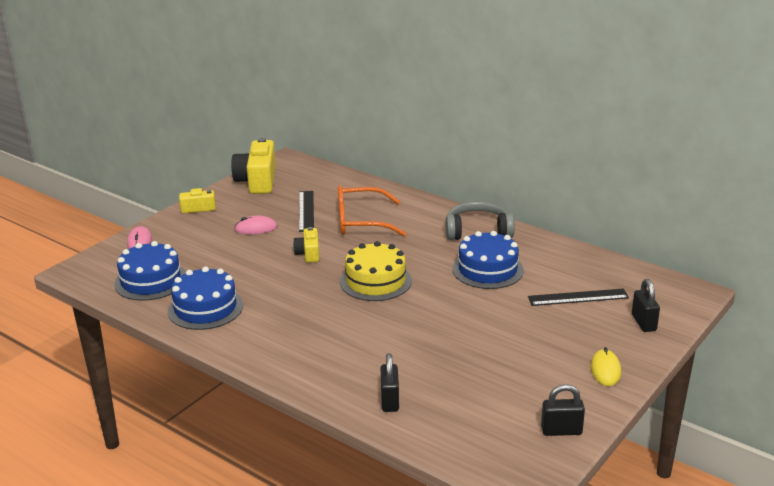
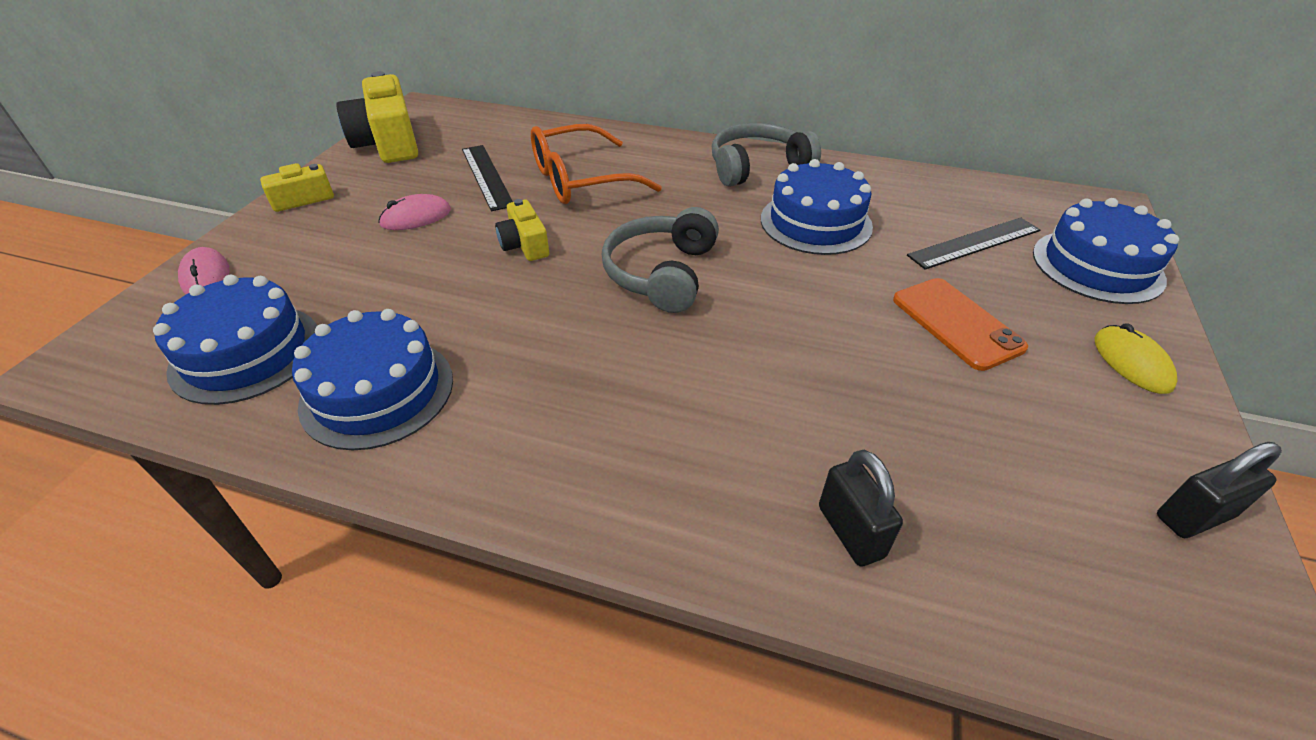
camera: 20 degrees left, 15 degrees up
yellow cake [340,241,412,301] -> grey headphones [602,207,719,313]
black padlock [632,279,660,332] -> blue cake [1033,198,1179,304]
none -> orange phone [893,278,1028,371]

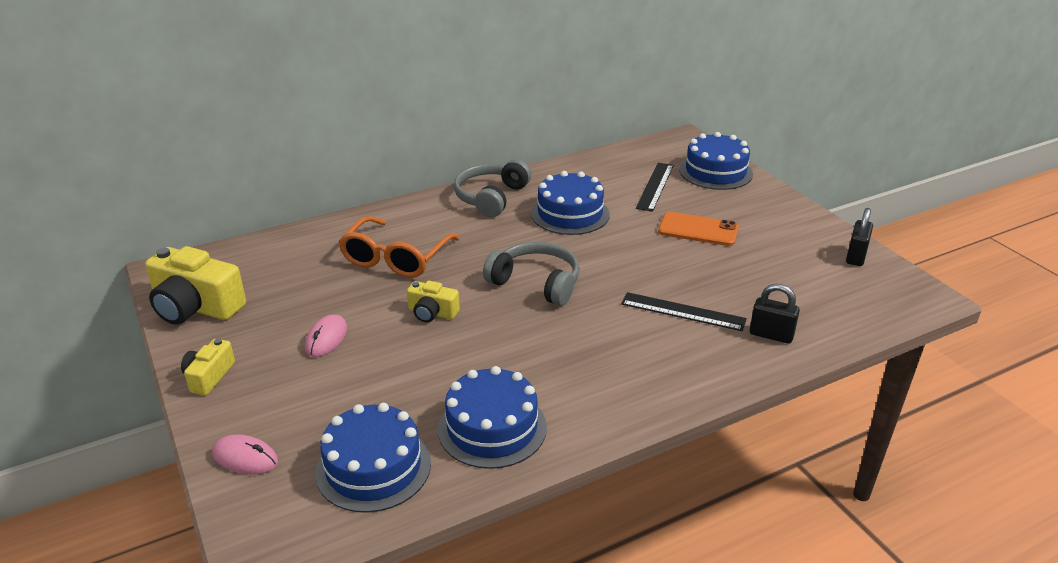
camera: 45 degrees left, 10 degrees down
black ruler [462,145,513,211] -> black ruler moved to [621,292,747,331]
grey headphones [602,207,719,313] -> grey headphones turned 150 degrees clockwise [483,242,579,306]
yellow mouse [1094,323,1178,394] -> none

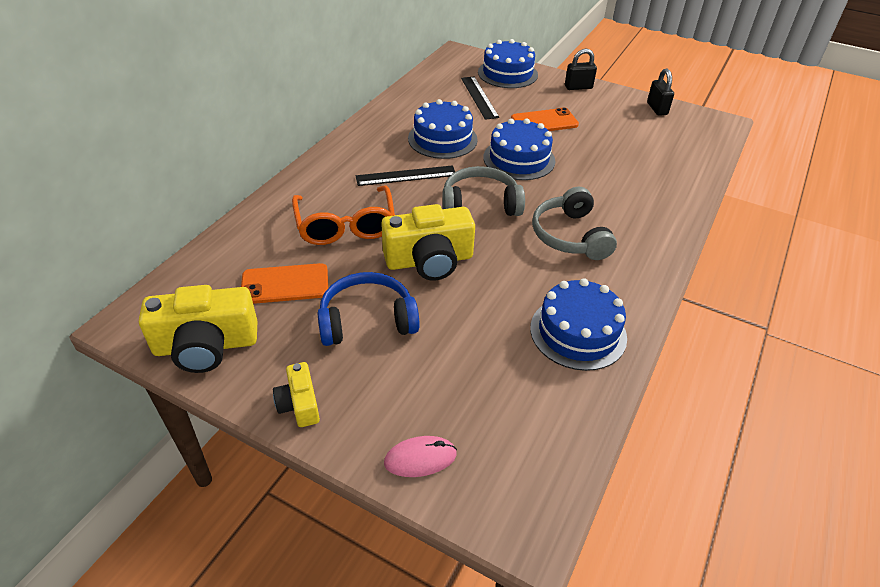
camera: 35 degrees left, 10 degrees up
pink mouse [305,315,347,357] -> blue headphones [317,272,420,346]
blue cake [315,403,431,513] -> blue cake moved to [483,118,555,180]
yellow camera [407,281,460,323] -> yellow camera [381,204,475,281], size x1.87
grey headphones [454,159,531,217] -> grey headphones moved to [532,187,617,260]
black ruler [621,292,747,331] -> black ruler moved to [356,165,455,186]
black padlock [750,284,800,344] -> black padlock moved to [565,49,597,90]
none -> orange phone [241,263,328,304]

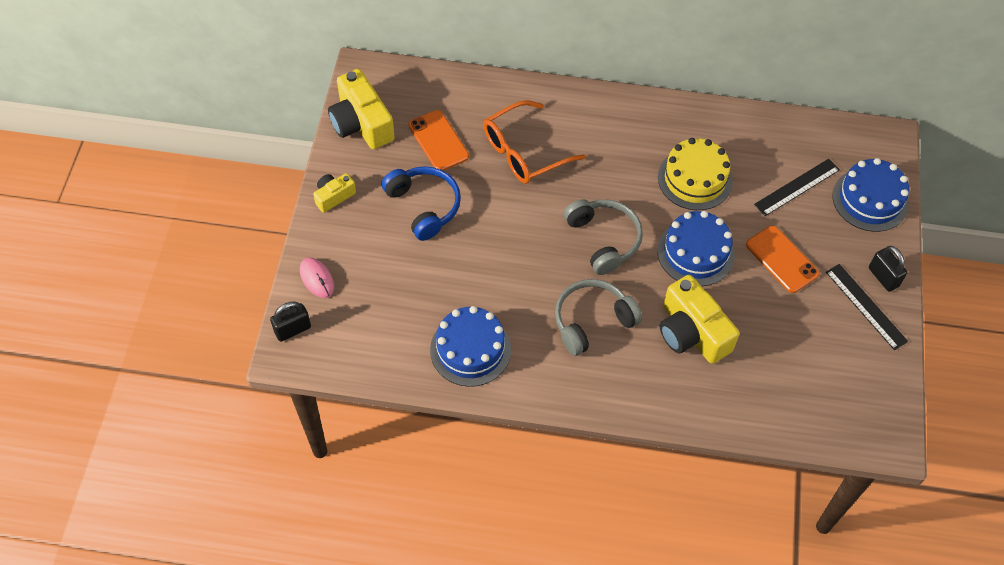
camera: 70 degrees right, 15 degrees up
black ruler [356,165,455,186] -> black ruler moved to [826,264,908,350]
yellow camera [381,204,475,281] -> yellow camera moved to [660,275,740,364]
blue cake [408,99,478,159] -> yellow cake [658,138,733,210]
black padlock [647,69,674,116] -> black padlock moved to [270,301,311,342]

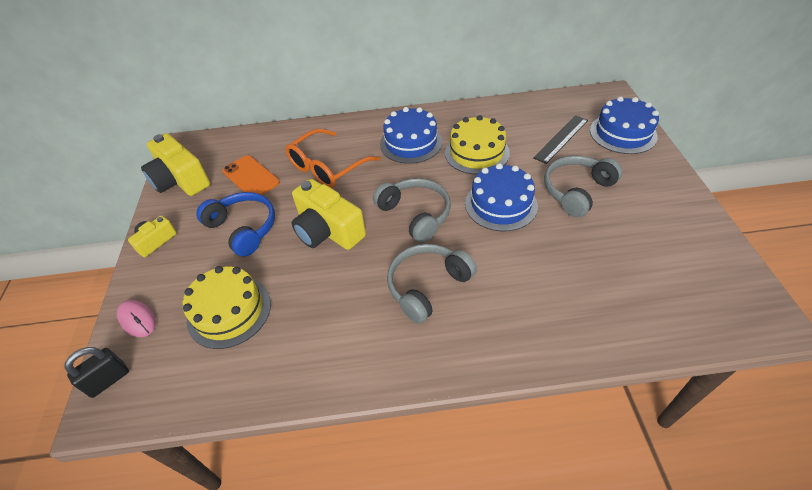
camera: 10 degrees left, 10 degrees down
blue cake [430,306,511,387] -> blue cake moved to [380,107,442,164]
yellow camera [660,275,740,364] -> yellow camera moved to [292,179,366,250]
orange phone [746,225,820,293] -> grey headphones [544,156,622,218]
black ruler [826,264,908,350] -> none
black padlock [869,246,907,292] -> none
none -> yellow cake [183,266,271,349]

